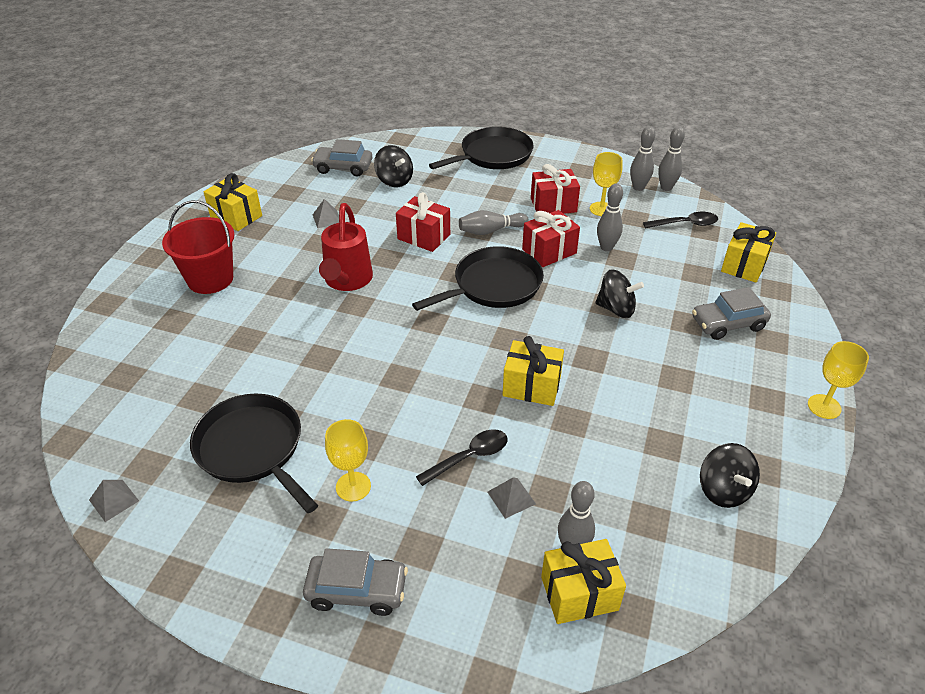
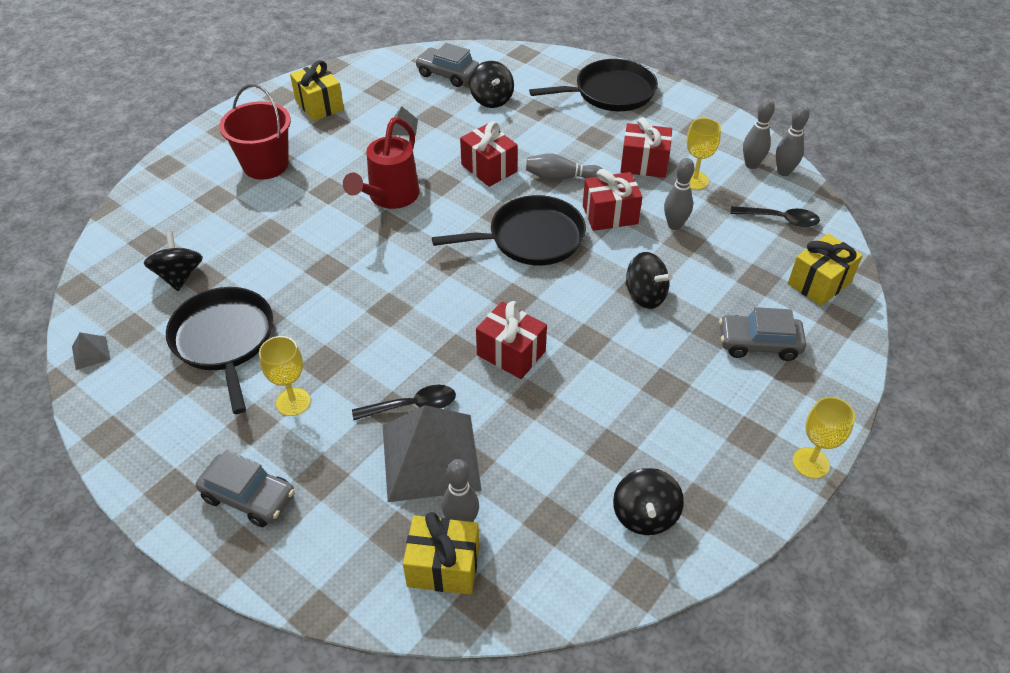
camera: 20 degrees right, 5 degrees up
grey pyramid [487,477,536,519] -> grey pyramid [383,405,482,502], size x2.50
yellow gift [503,336,564,406] -> red gift [476,301,547,379]
none -> black spinning top [144,231,203,291]

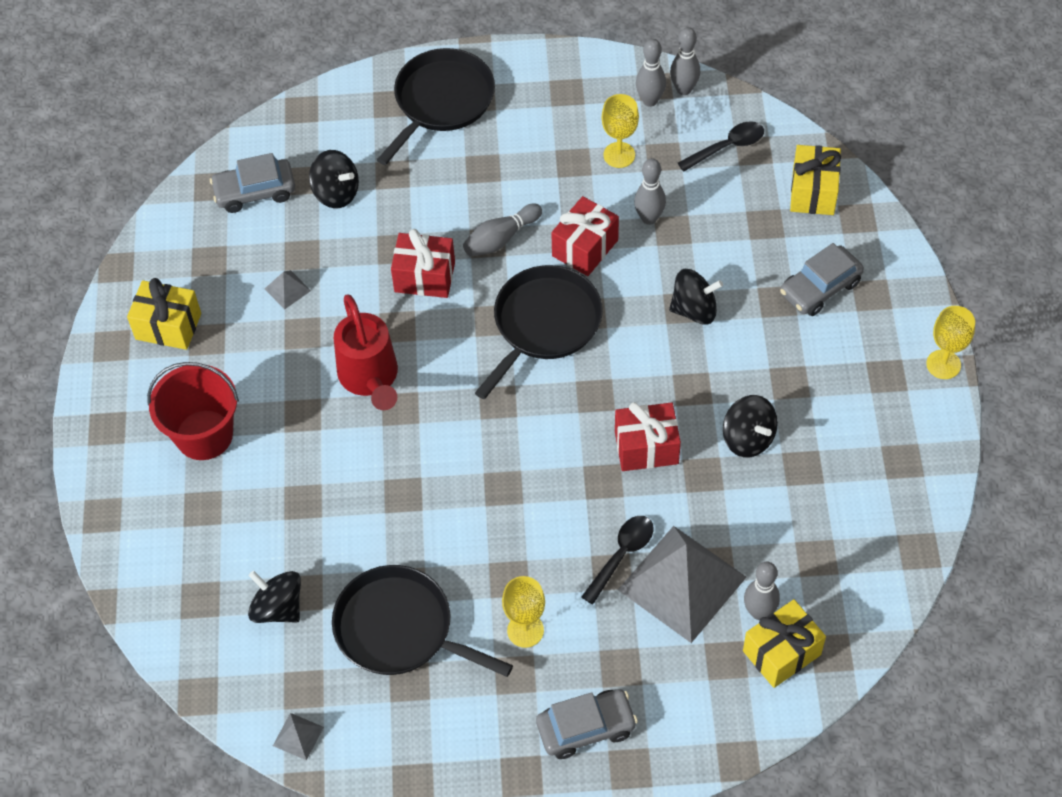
camera: 40 degrees left, 10 degrees up
black spinning top [613,468,684,535] -> black spinning top moved to [723,395,778,458]
red gift [620,117,672,178] -> none

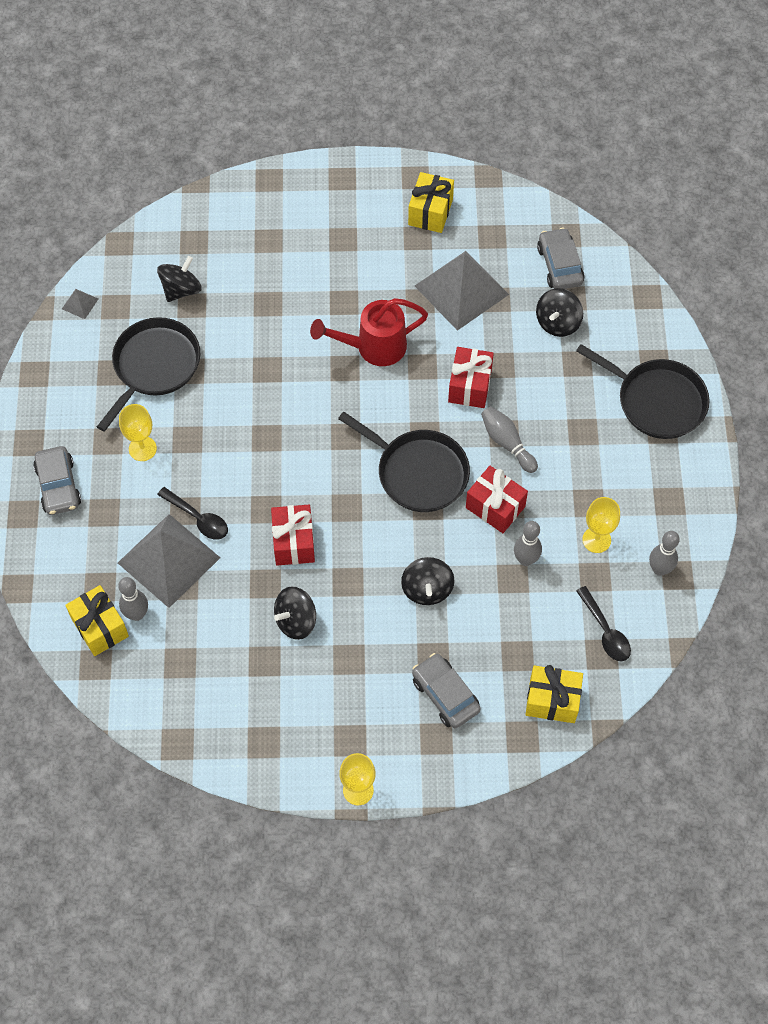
camera: 90 degrees right, 5 degrees up
red bucket [147,362,239,460] -> none
grey pyramid [265,270,311,309] -> grey pyramid [415,251,509,331], size x2.50
grey bowling pin [670,27,700,95] -> none

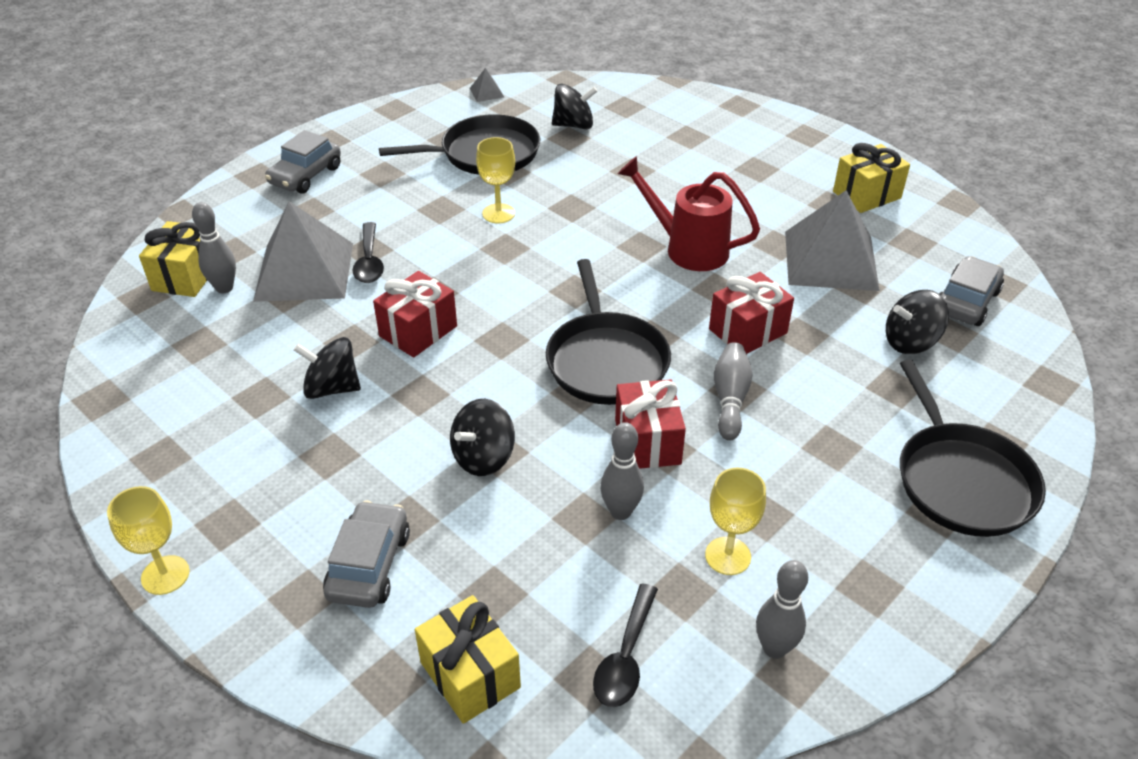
camera: 45 degrees right, 20 degrees down
yellow goblet [119,404,157,461] -> yellow goblet moved to [476,137,515,224]

